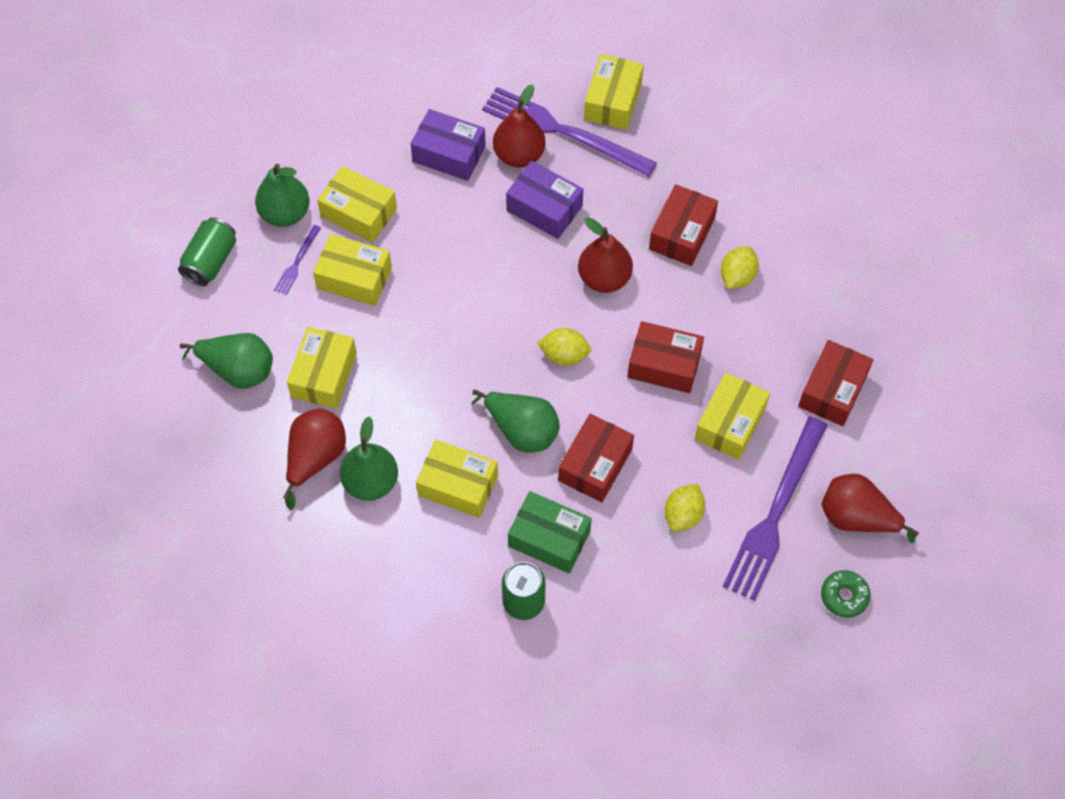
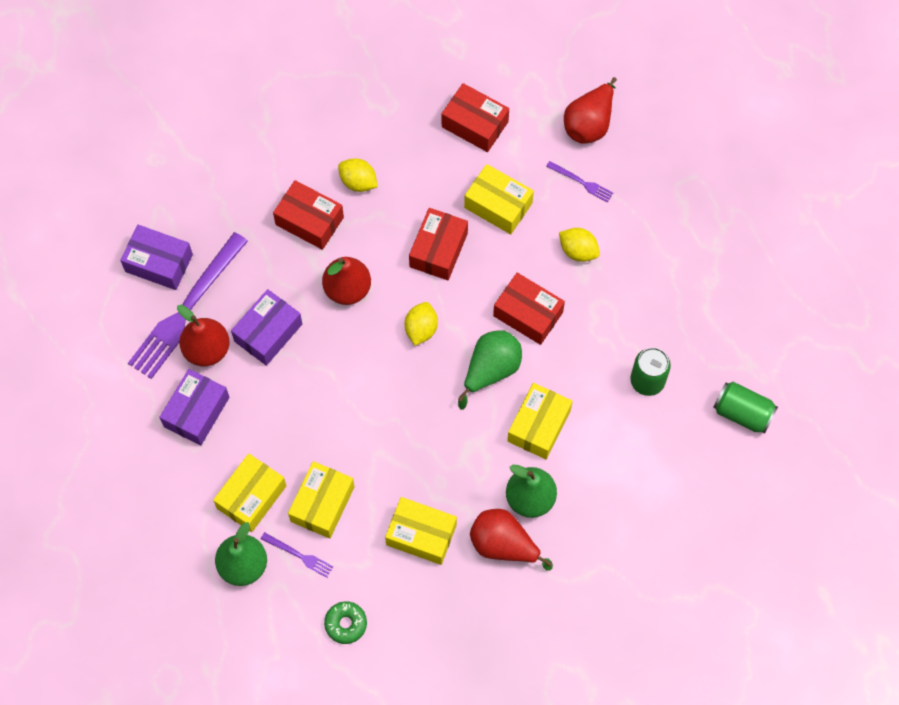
camera: 85 degrees left, 5 degrees up
green can [178,217,236,286] -> green can moved to [713,382,778,434]
green pear [180,333,273,389] -> none
green box [508,491,592,574] -> none
yellow box [584,54,644,130] -> purple box [120,225,193,290]
purple fork [723,417,827,601] -> purple fork [546,161,613,203], size x0.43
green donut [821,570,870,618] -> green donut moved to [324,601,367,644]

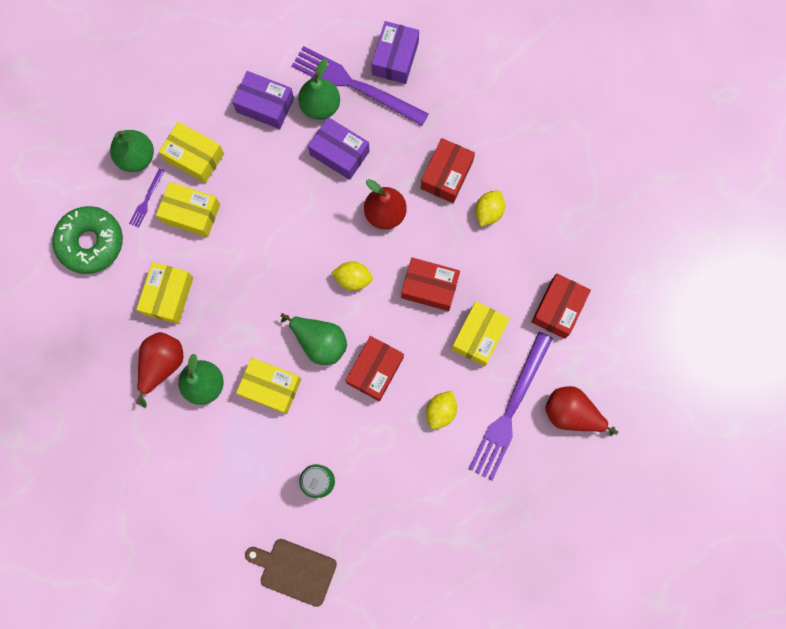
camera: 85 degrees right, 10 degrees up
red pear [177,305,230,366] -> green pear [298,59,340,120]
green donut [324,601,367,644] -> green donut [52,206,123,274], size x1.96
purple fork [546,161,613,203] -> purple fork [469,332,553,480], size x2.32
green can [713,382,778,434] -> brown cutting board [245,539,337,607]

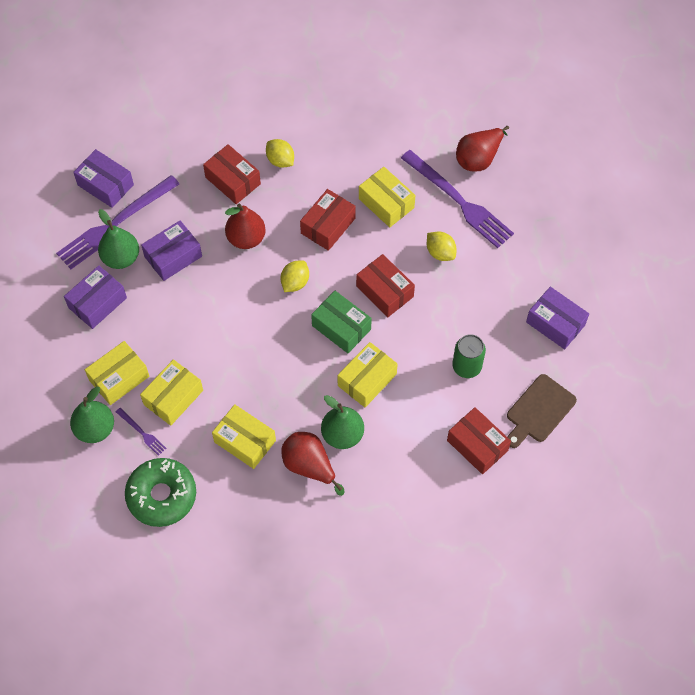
camera: 70 degrees left, 15 degrees down
green pear [281,313,347,365] -> green box [311,291,372,353]
red box [531,273,591,339] -> red box moved to [447,407,511,474]
none -> purple box [526,287,589,349]

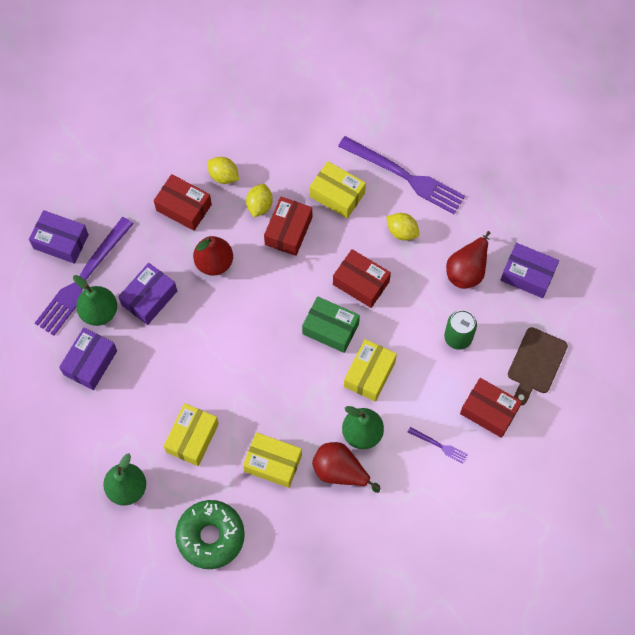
camera: 15 degrees left, 5 degrees up
yellow box [85,341,149,405] -> none
purple fork [116,408,166,456] -> purple fork moved to [408,427,468,463]
yellow lemon [280,260,309,292] -> yellow lemon moved to [246,184,273,217]
red pear [456,126,509,172] -> red pear moved to [446,231,490,289]

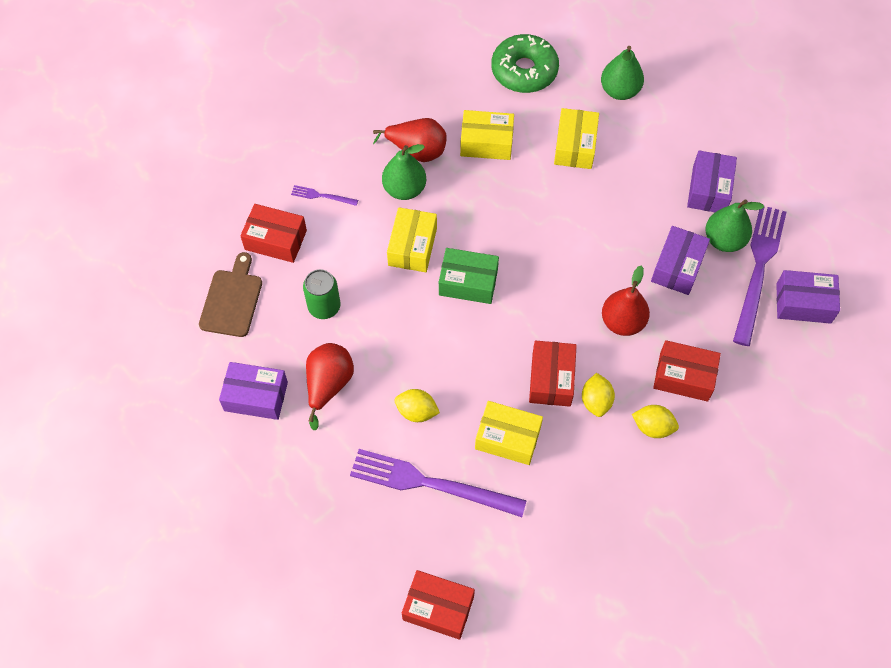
camera: 165 degrees right, 5 degrees down
red box [333,249,391,308] -> red box moved to [402,570,475,640]

